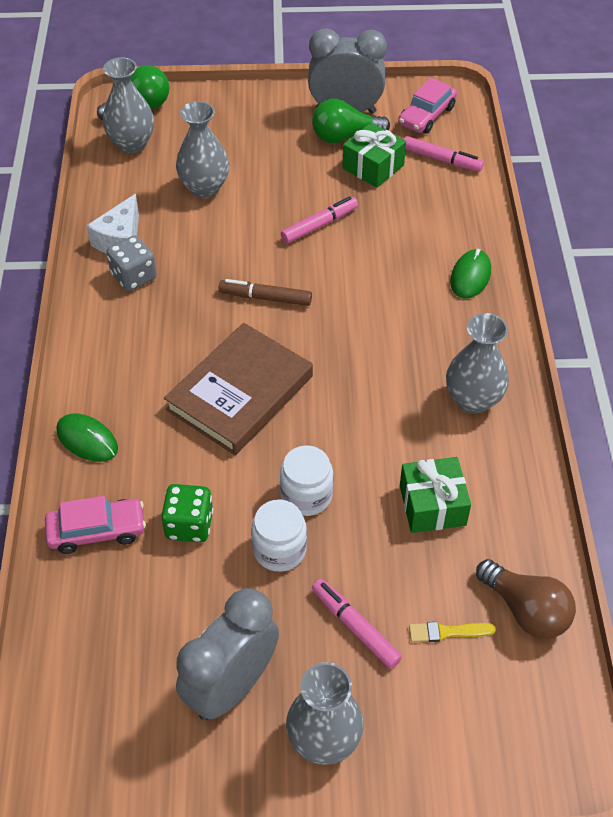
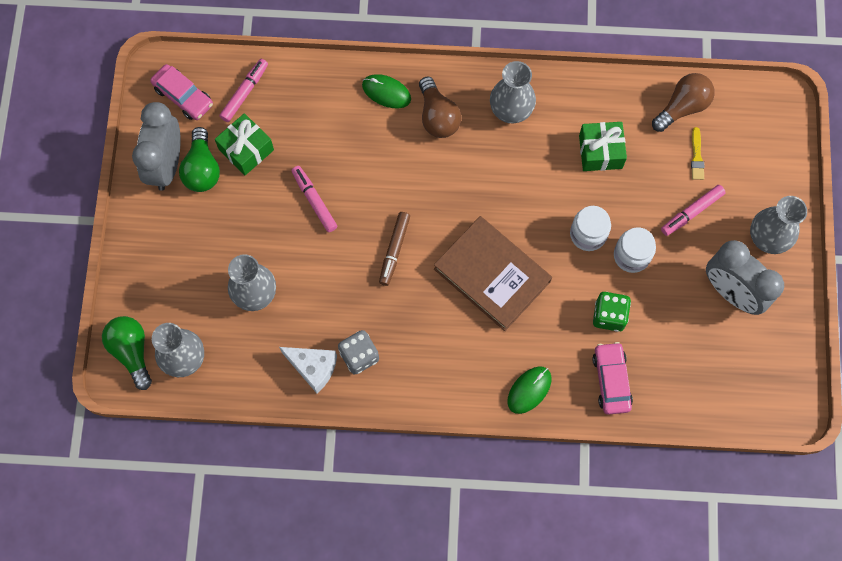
camera: 85 degrees left, 20 degrees up
none -> brown light bulb [419,77,461,138]

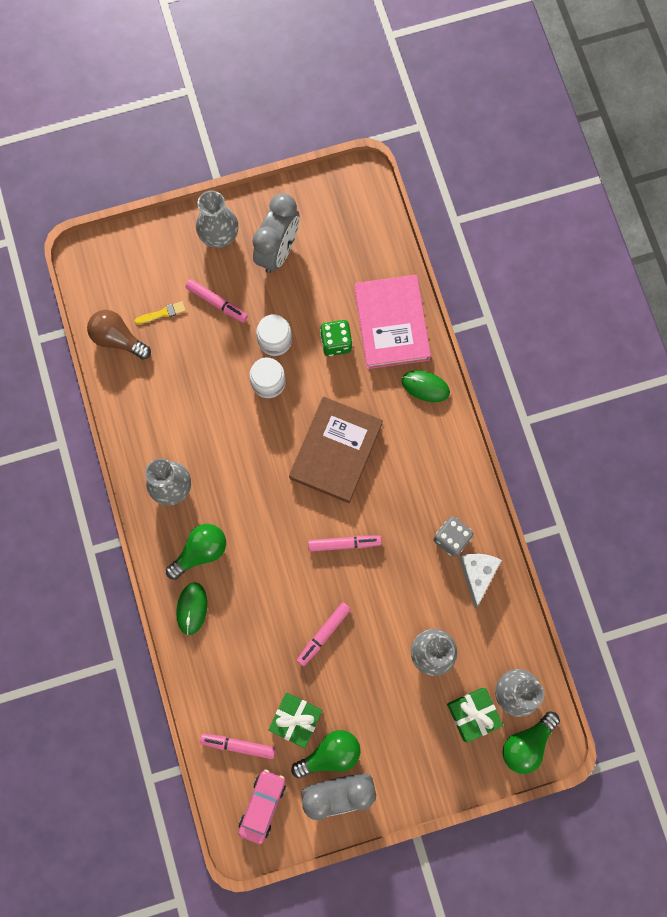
camera: 110 degrees left, 5 degrees up
brown marker [379,212,410,286] -> pink marker [308,536,382,552]
brown light bulb [419,77,461,138] -> green light bulb [166,524,226,580]
green gift [579,122,627,171] -> green gift moved to [447,688,503,743]
pink car [592,342,633,415] -> pink book [354,275,431,369]

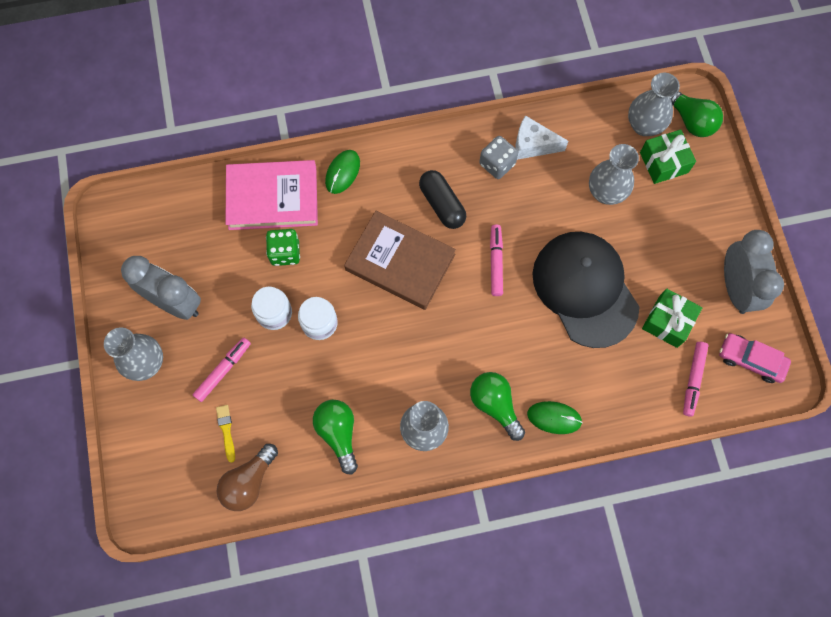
camera: 85 degrees left, 5 degrees down
green light bulb [291,730,361,778] -> green light bulb moved to [313,400,358,474]
pink marker [297,602,351,666] -> black cap [532,232,639,348]
none -> black capsule [419,170,466,229]

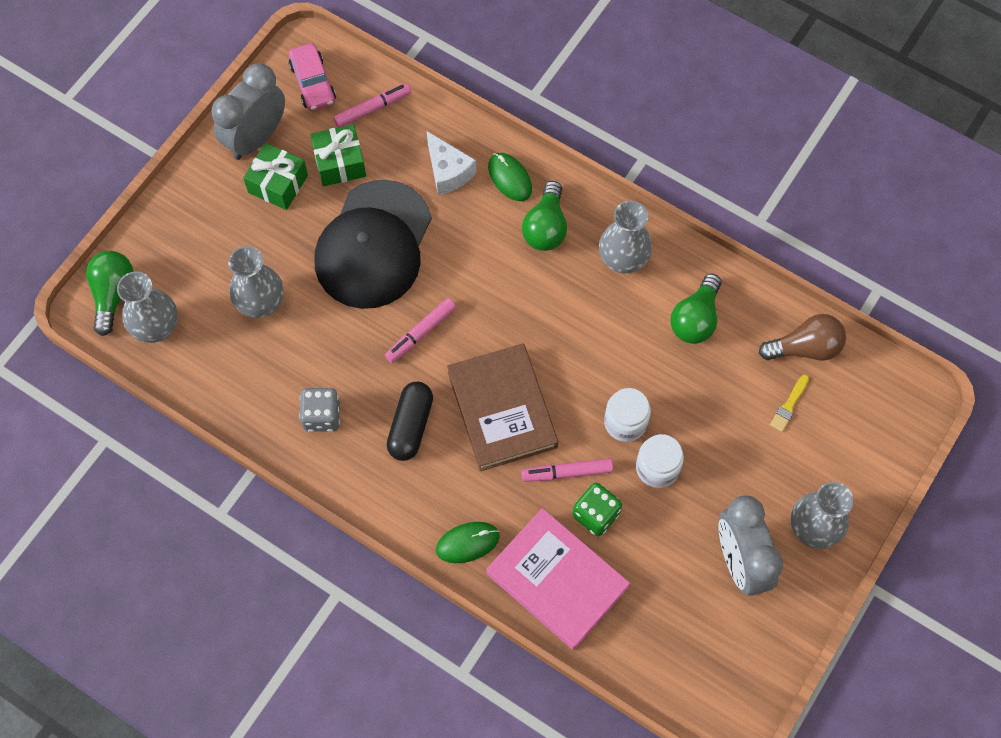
camera: 135 degrees left, 5 degrees down
pink marker [193,337,251,402] -> pink marker moved to [521,458,613,482]
white cheese [515,115,568,160] -> white cheese moved to [427,131,476,195]
green gift [640,129,696,184] -> green gift moved to [243,143,308,210]

